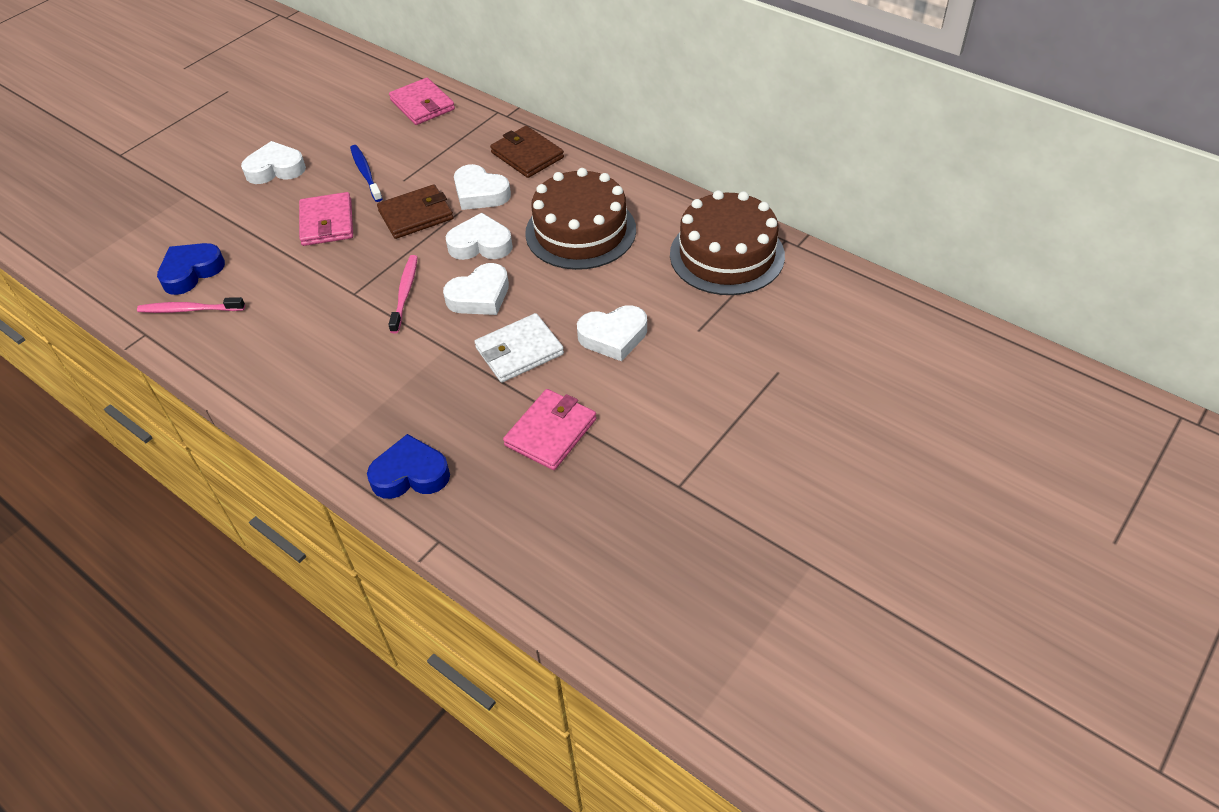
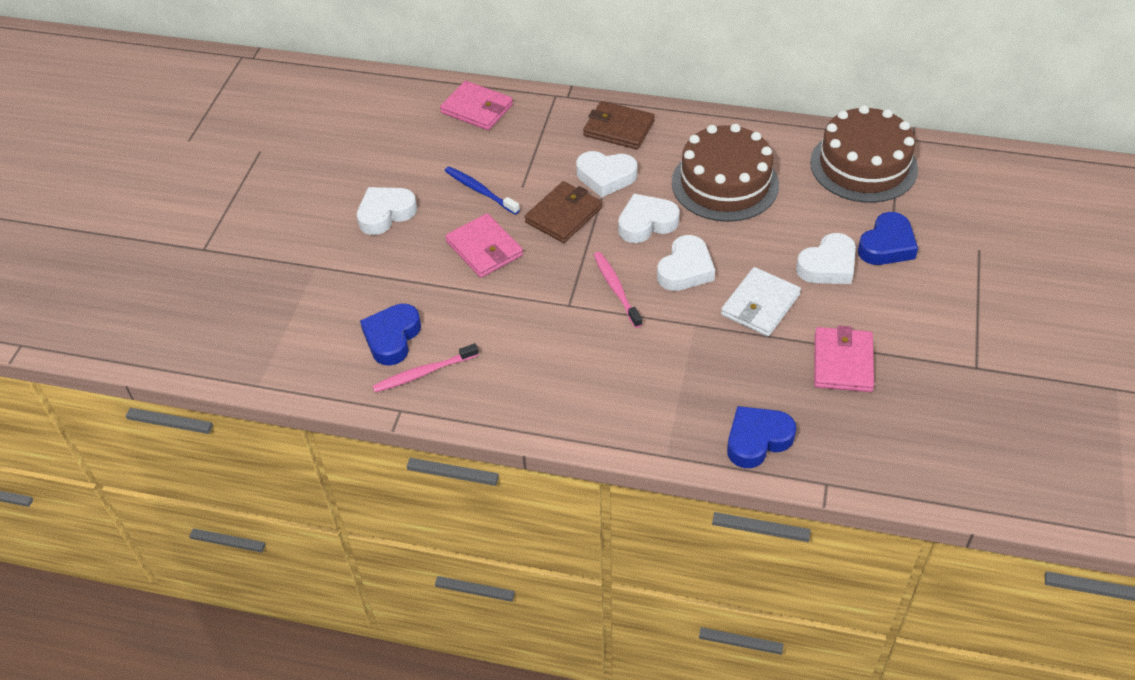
camera: 25 degrees left, 0 degrees up
none -> blue heart [858,212,918,265]

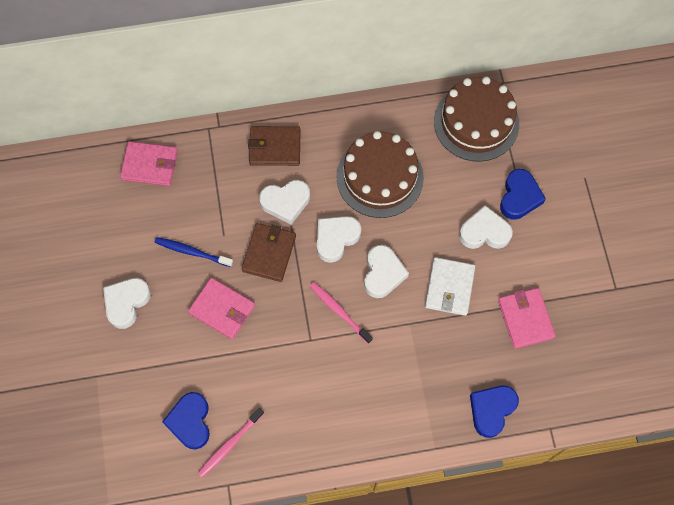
camera: 25 degrees left, 20 degrees up
white heart [796,233,856,284] -> white heart turned 120 degrees counterclockwise [459,205,513,249]

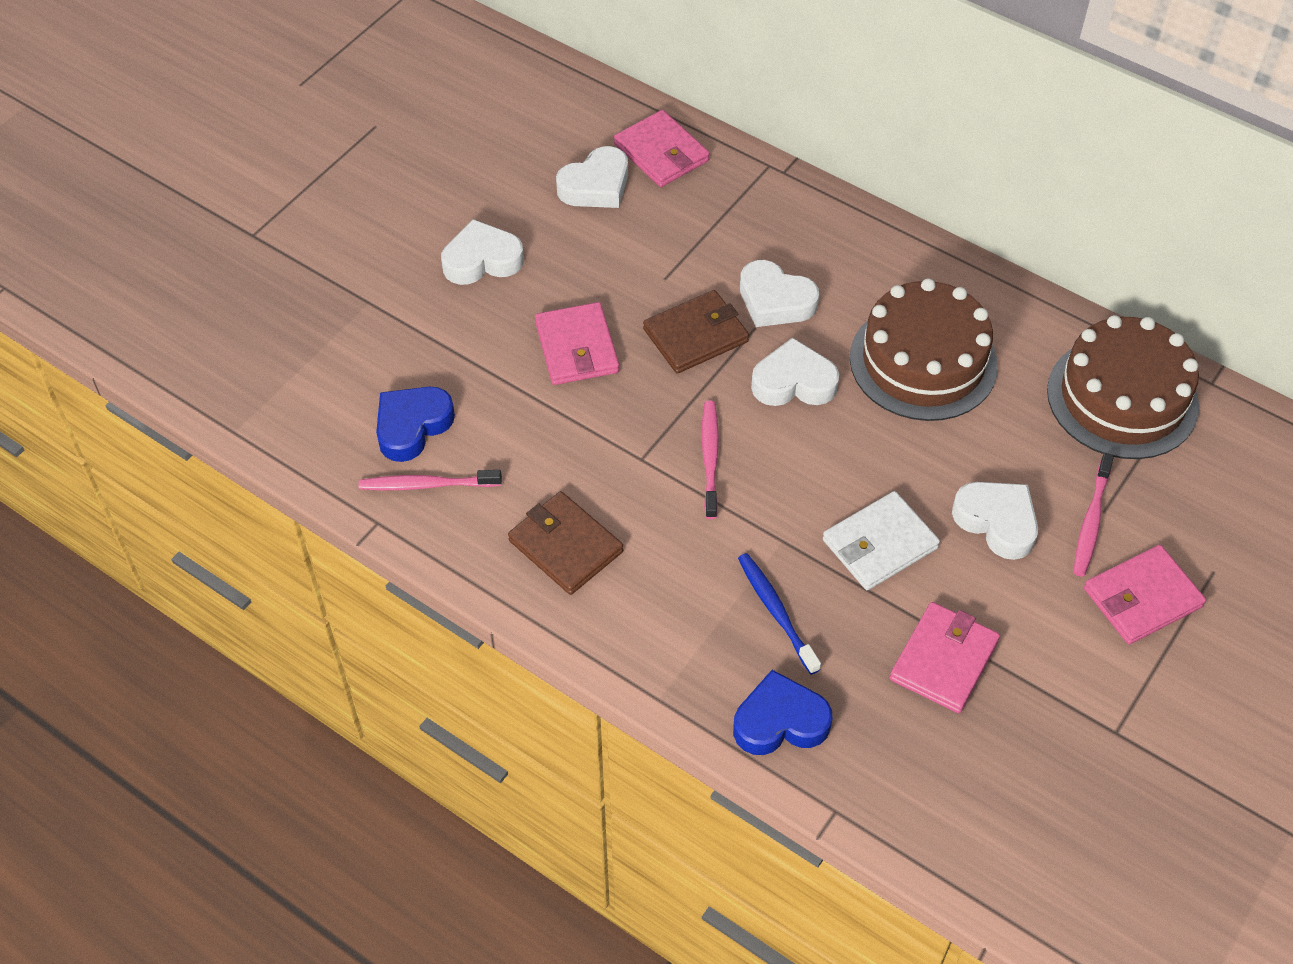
camera: 45 degrees right, 15 degrees down
blue toothbrush [155,237,233,267] -> blue toothbrush moved to [738,553,821,675]
brown wallet [248,126,300,166] -> brown wallet moved to [508,491,623,595]
white heart [364,245,409,298] -> white heart moved to [556,146,628,208]
blue heart [500,169,546,220] -> pink toothbrush [1073,453,1114,577]
none -> pink wallet [1084,545,1206,644]

